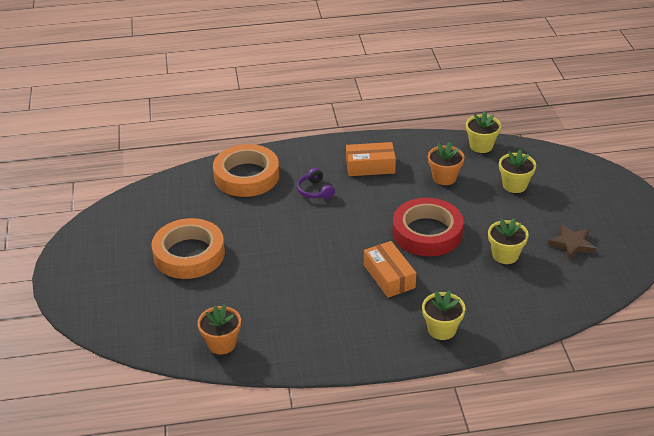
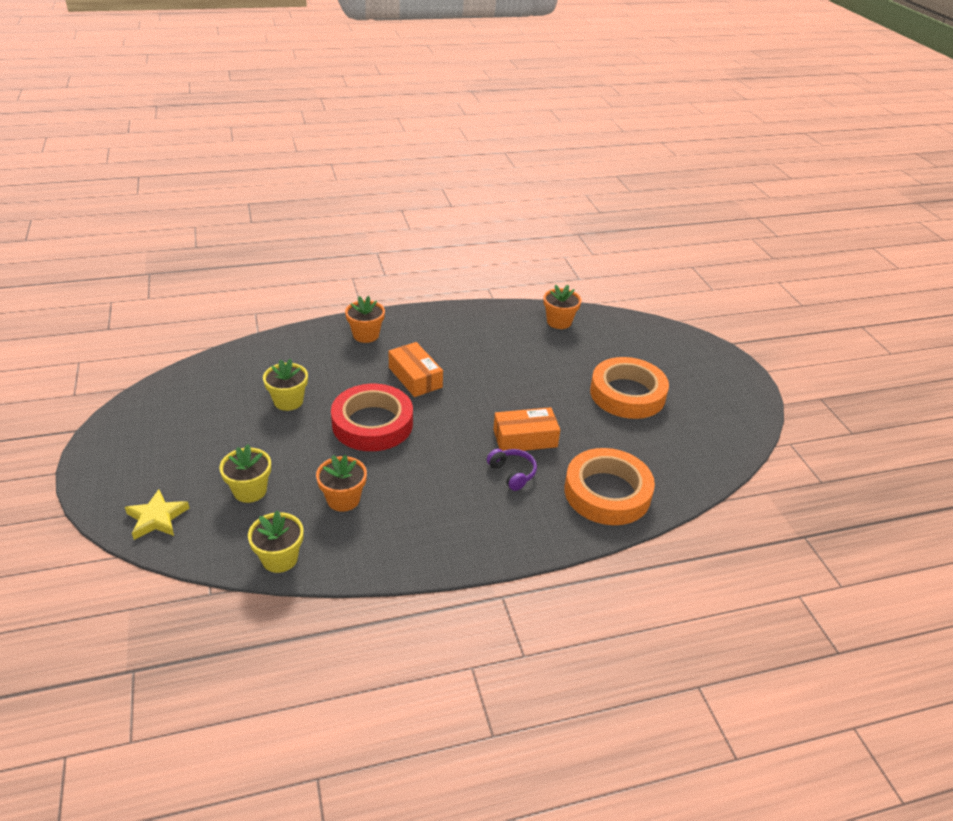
camera: 170 degrees right, 0 degrees up
orange box [346,142,396,176] -> orange box moved to [493,407,560,451]
yellow flower pot [422,290,465,340] -> orange flower pot [345,296,385,343]
brown star [548,224,596,261] -> none
none -> yellow star [125,489,189,540]

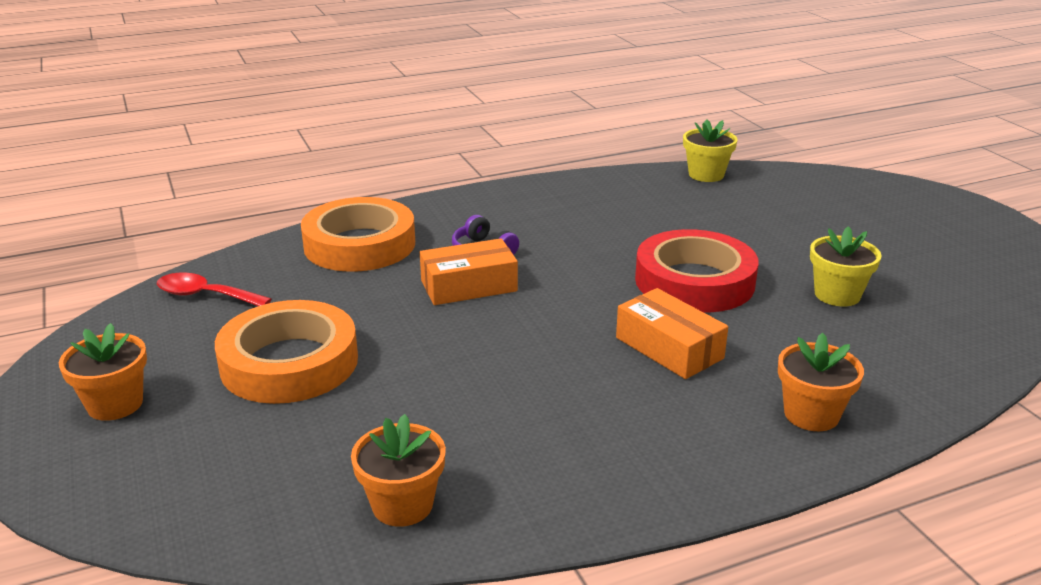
camera: 175 degrees right, 10 degrees down
yellow star [125,489,189,540] -> none
yellow flower pot [219,444,271,503] -> none
orange flower pot [316,455,367,512] -> orange flower pot moved to [59,323,147,421]
none -> red spoon [157,272,272,306]

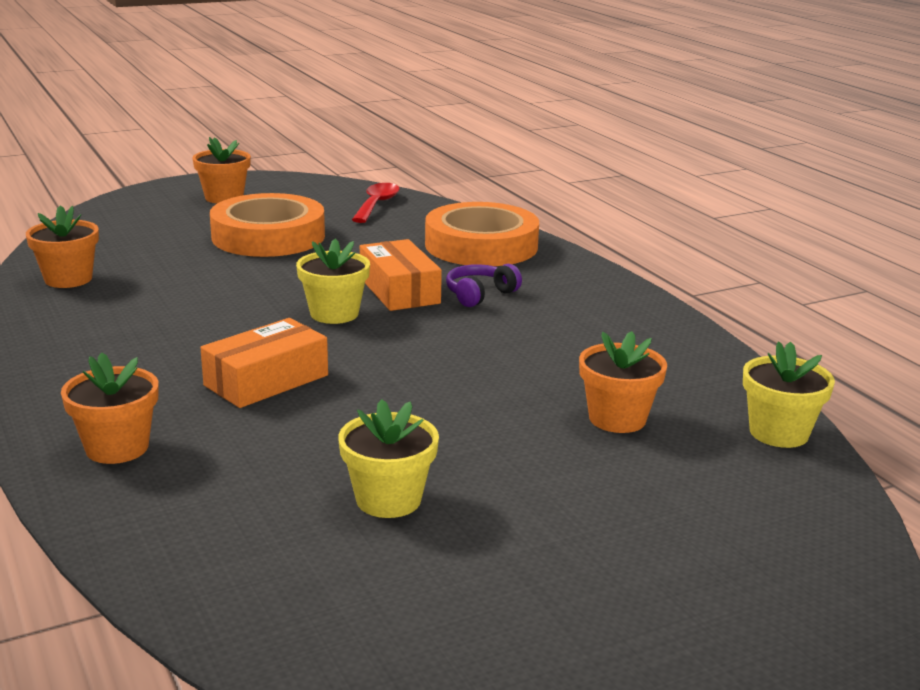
camera: 85 degrees right, 5 degrees down
red tape [635,229,758,313] -> none
none -> yellow flower pot [296,239,370,324]
none -> orange flower pot [579,331,667,433]

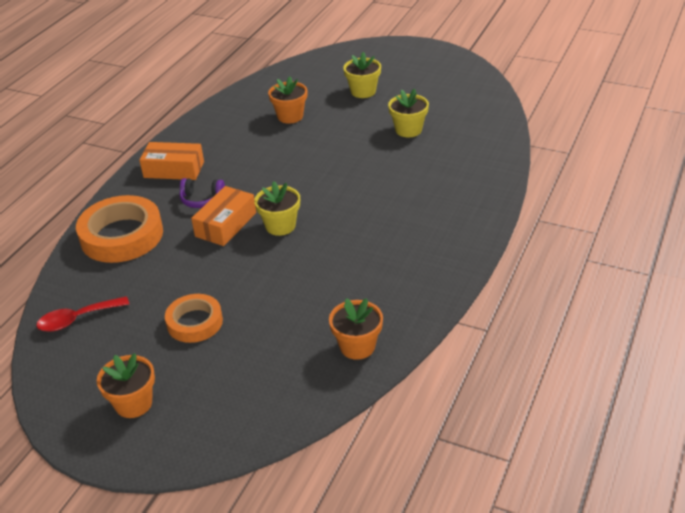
camera: 125 degrees left, 15 degrees up
orange flower pot [61,352,158,464] -> none
orange box [201,318,328,408] -> orange box moved to [139,142,204,180]
orange tape [210,193,325,257] -> orange tape [165,294,223,343], size x0.61
yellow flower pot [743,341,835,448] -> yellow flower pot moved to [343,52,381,98]

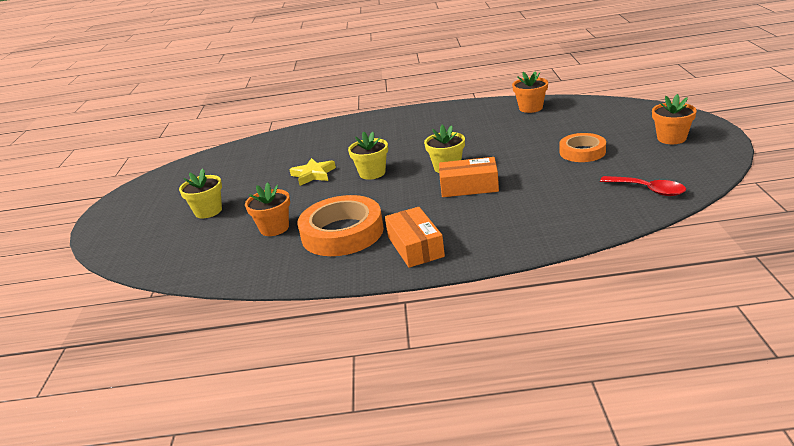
camera: 115 degrees left, 10 degrees down
orange tape [76,195,163,263] -> orange tape moved to [297,195,384,256]
purple headphones [179,178,225,208] -> none
yellow flower pot [388,89,429,137] -> yellow flower pot moved to [348,131,388,180]
none -> yellow star [289,158,336,186]

